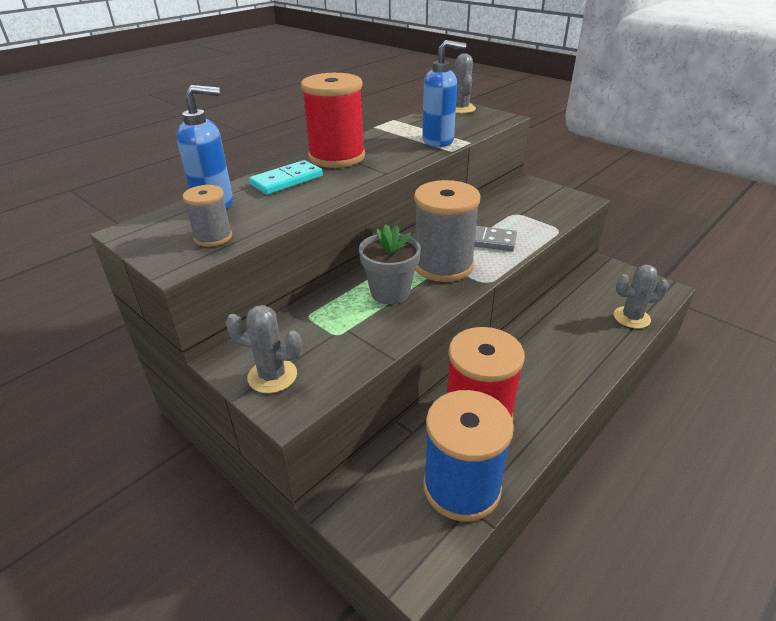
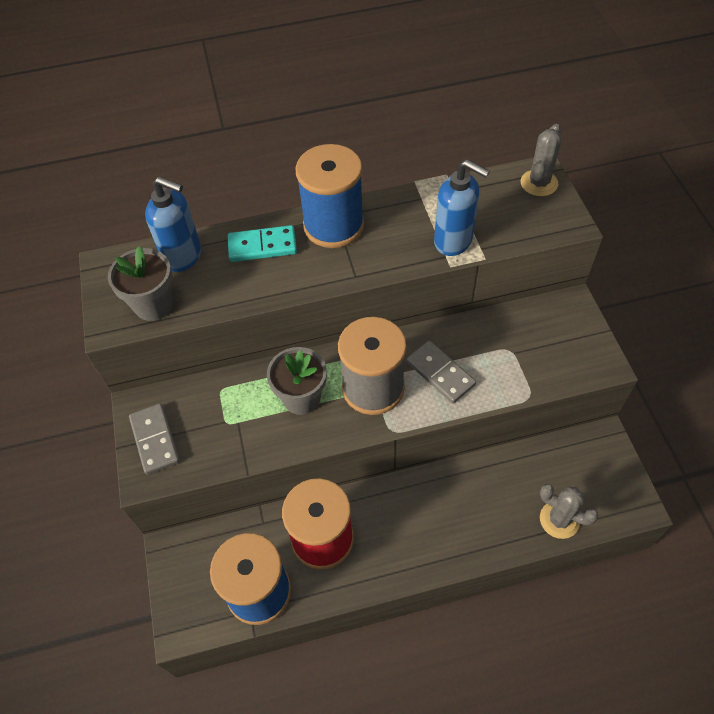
camera: 35 degrees right, 20 degrees up
grey spool [182,185,232,247] -> grey flower pot [108,246,173,321]
grey cactus [226,305,302,393] -> grey domino [129,403,180,475]
red spool [301,73,365,168] -> blue spool [295,144,364,248]

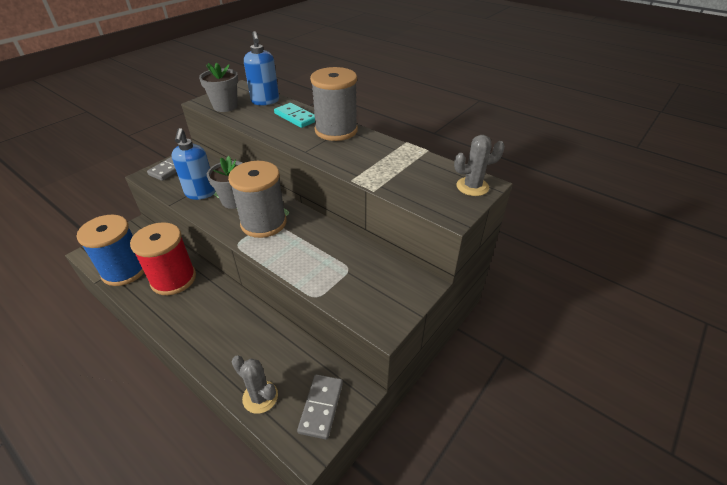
camera: 50 degrees right, 15 degrees down
blue spool [295,144,364,248] -> grey spool [310,67,358,141]
grey domino [406,341,476,403] -> grey domino moved to [297,374,343,440]
blue soap dispenser [434,159,490,256] -> blue soap dispenser moved to [172,128,216,200]
grey cactus [540,484,598,539] -> grey cactus turned 45 degrees counterclockwise [232,356,278,414]

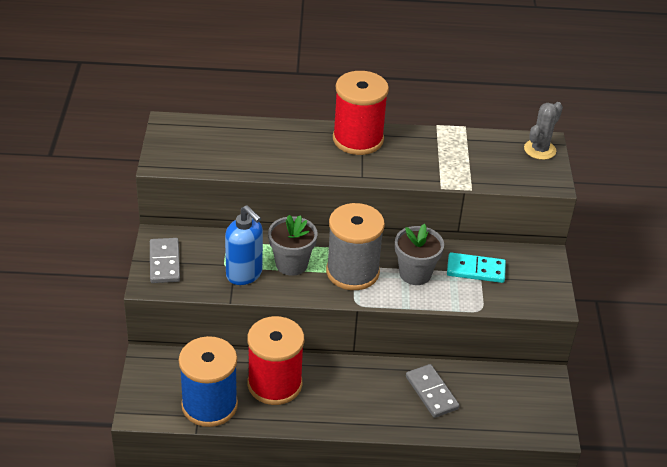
camera: 40 degrees left, 0 degrees up
grey flower pot [199,63,238,112] -> grey flower pot moved to [395,224,444,285]
grey cactus [232,356,278,414] -> none
blue soap dispenser [244,31,279,105] -> none
turquoise domino [274,103,315,128] -> turquoise domino moved to [447,253,506,283]
grey domino [297,374,343,440] -> grey domino moved to [406,364,460,418]
grey spool [310,67,358,141] -> red spool [333,71,389,155]

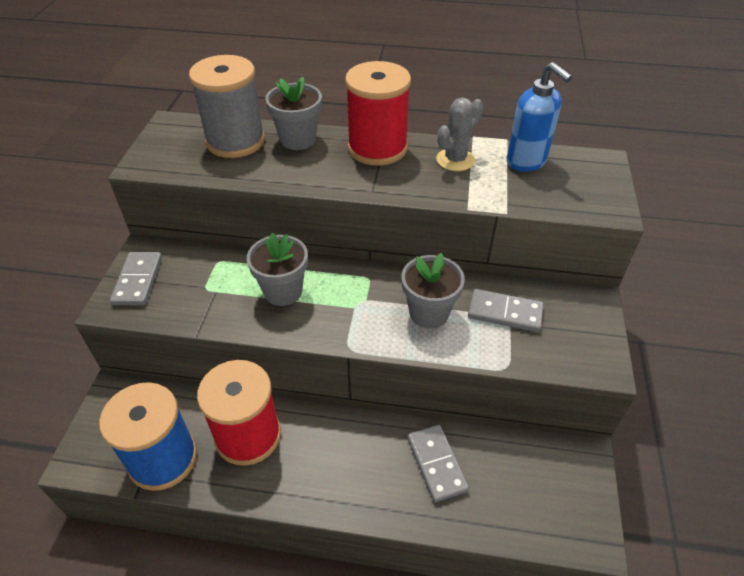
camera: 10 degrees right, 5 degrees up
blue soap dispenser [225,205,263,285] -> blue soap dispenser moved to [506,62,572,172]
grey spool [326,203,385,290] -> grey spool moved to [189,55,265,158]
turquoise domino [447,253,506,283] -> grey domino [468,289,544,332]
grey cactus [524,102,563,160] -> grey cactus moved to [436,98,483,171]
none -> grey flower pot [265,77,322,150]

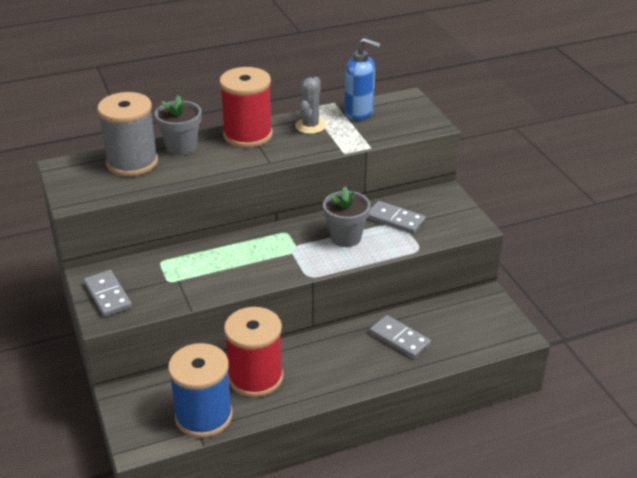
camera: 30 degrees left, 10 degrees down
grey flower pot [247,233,308,306] -> none
grey domino [468,289,544,332] -> grey domino turned 45 degrees clockwise [367,201,425,234]

